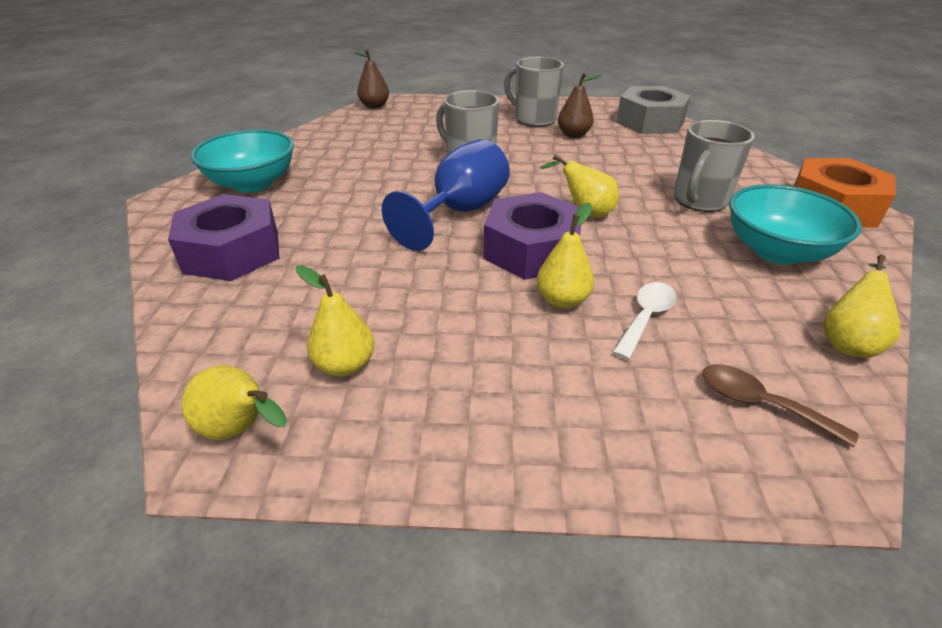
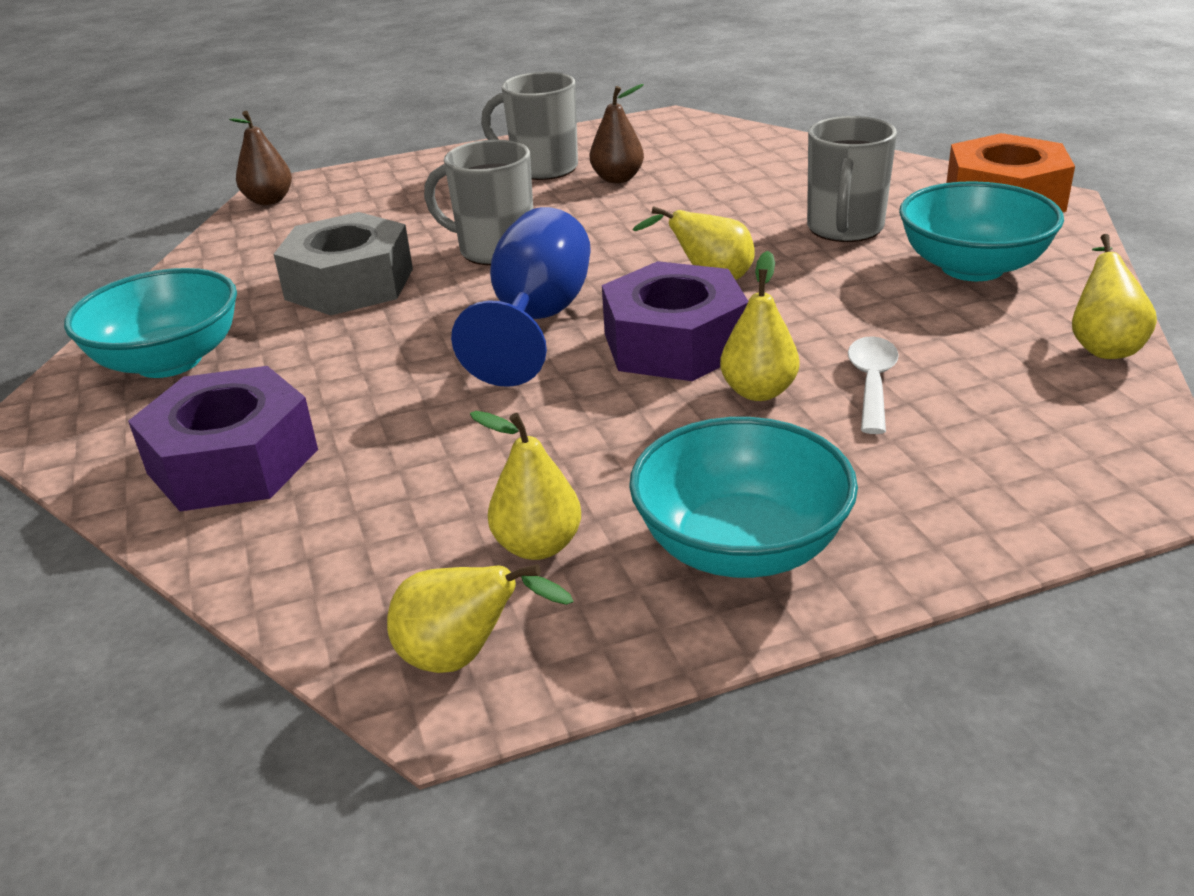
camera: 20 degrees left, 5 degrees down
grey nut [616,86,691,134] -> grey nut moved to [273,212,413,315]
brown spoon [702,364,858,447] -> none
none -> turquoise bowl [629,417,858,578]

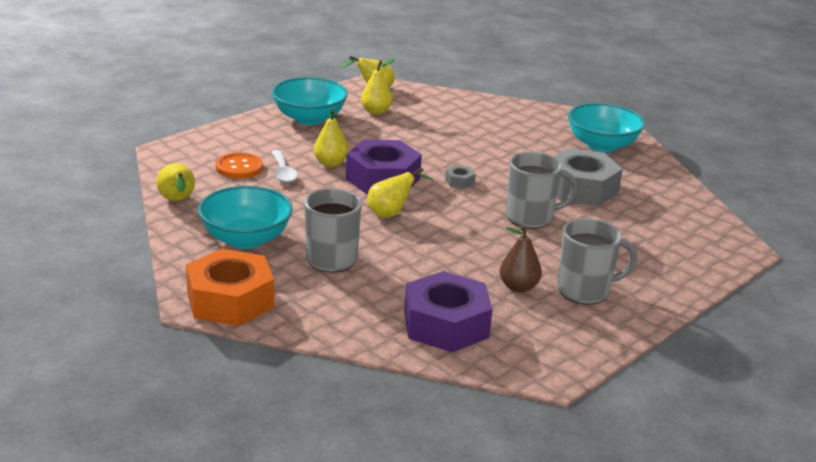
camera: 150 degrees right, 5 degrees down
purple nut [128,366,318,511] -> purple nut moved to [404,271,493,352]
brown pear [229,111,292,205] -> none
blue goblet [451,207,591,387] -> grey nut [445,165,476,189]
none -> orange button [215,152,263,179]

